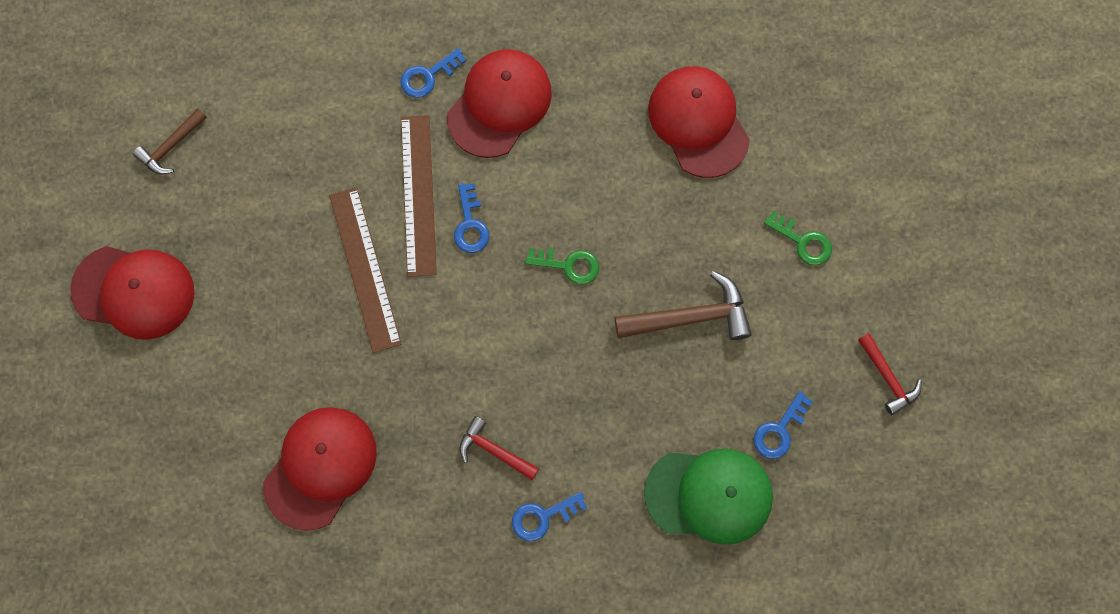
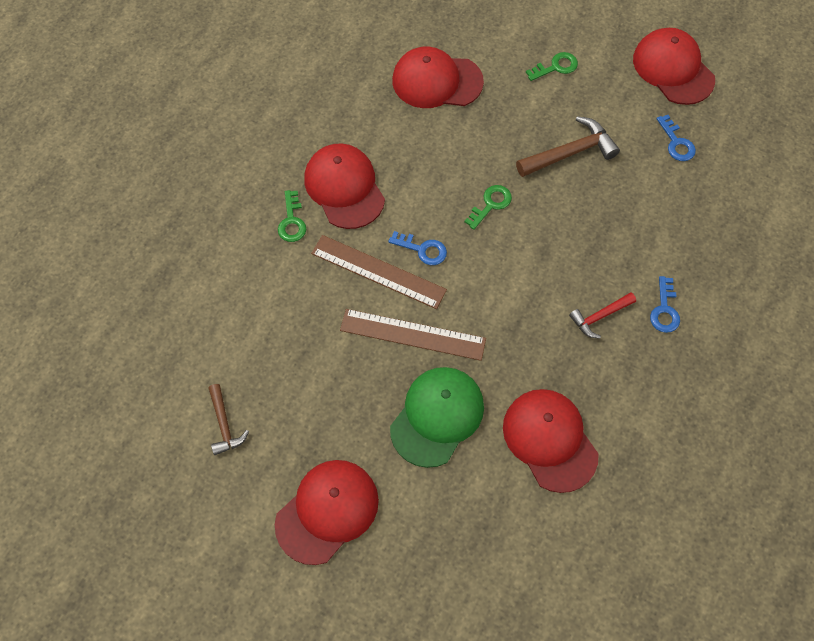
camera: 60 degrees left, 10 degrees down
blue key [400,48,466,98] -> green key [278,190,306,242]
brown hammer [615,271,752,340] -> brown hammer turned 45 degrees clockwise [516,116,620,177]
green cap [644,449,773,545] -> green cap moved to [390,367,484,468]
red hammer [858,333,922,415] -> red cap [633,28,715,105]

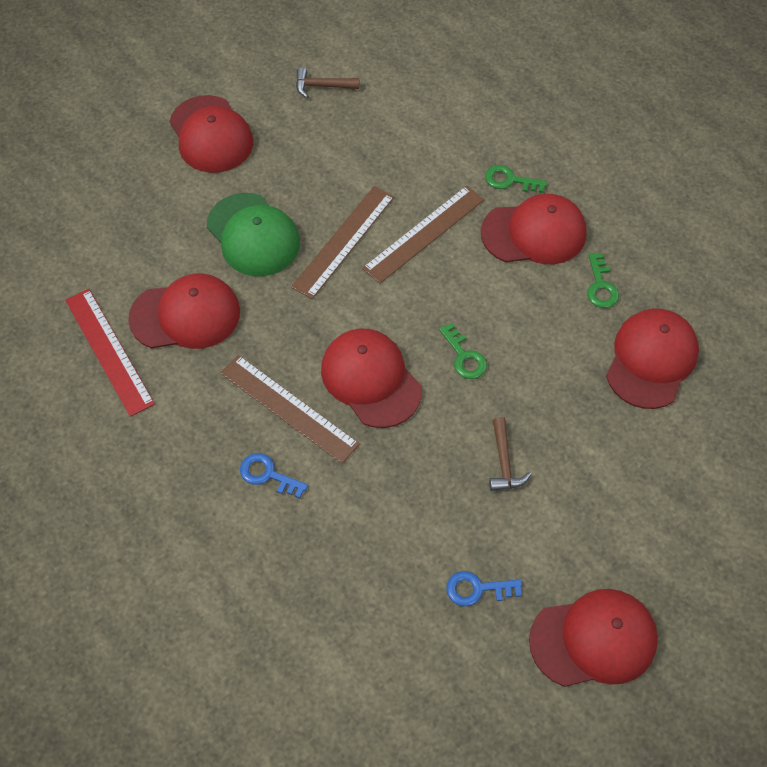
camera: 110 degrees right, 5 degrees down
blue key [388,231,447,265] -> none
brown hammer [516,116,620,177] -> brown hammer [489,417,531,491], size x0.62
green key [526,52,578,81] -> green key moved to [587,253,619,308]
red hammer [569,293,636,339] -> brown ruler [221,355,360,464]
none -> red ruler [65,289,155,417]
none -> red cap [321,329,422,428]

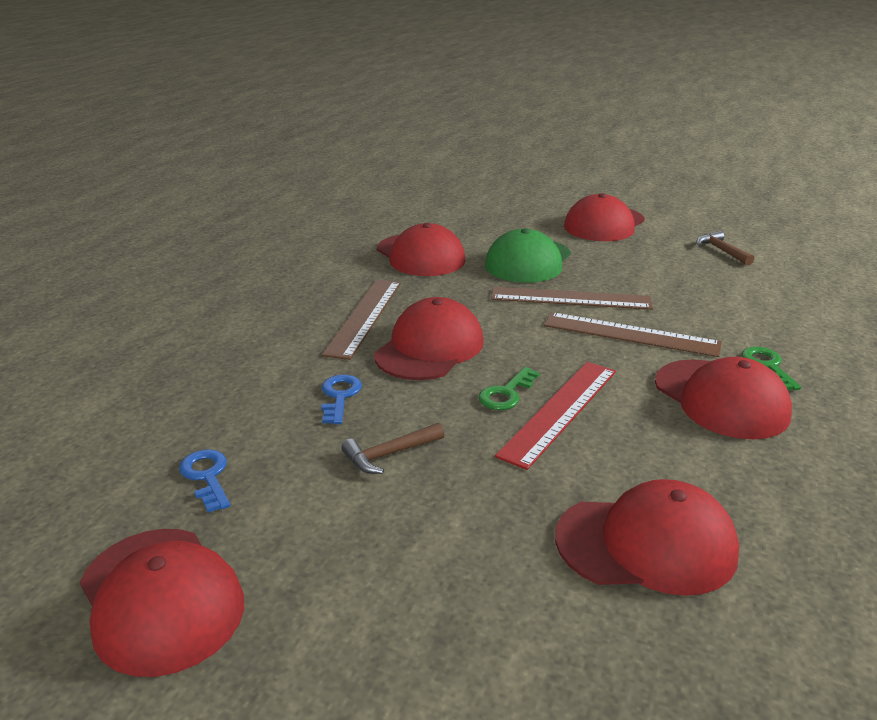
camera: 65 degrees right, 30 degrees down
red ruler [65,289,155,417] -> red ruler moved to [495,362,616,470]
blue key [240,453,308,498] -> blue key moved to [321,375,362,424]
green key [587,253,619,308] -> none

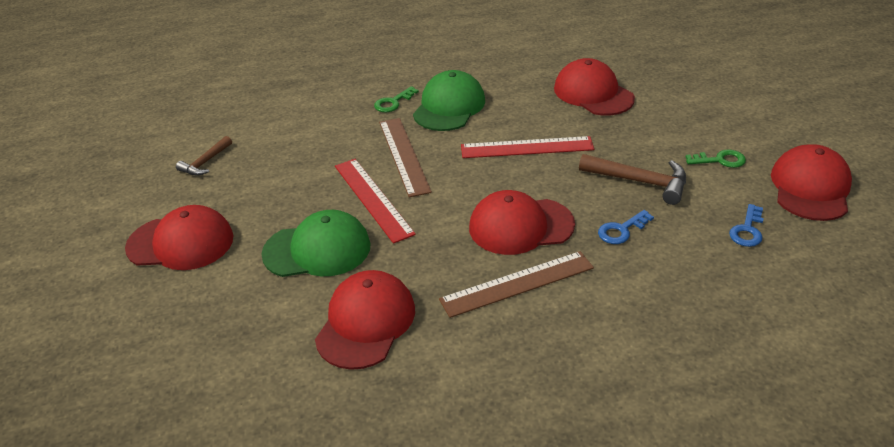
camera: 125 degrees left, 10 degrees up
brown hammer [341,423,445,474] -> brown hammer [579,154,686,205], size x1.62
green key [478,367,540,410] -> green key moved to [686,150,746,168]
brown ruler [491,287,653,310] -> red ruler [335,159,416,244]
red cap [655,357,792,439] -> green cap [413,70,485,131]

